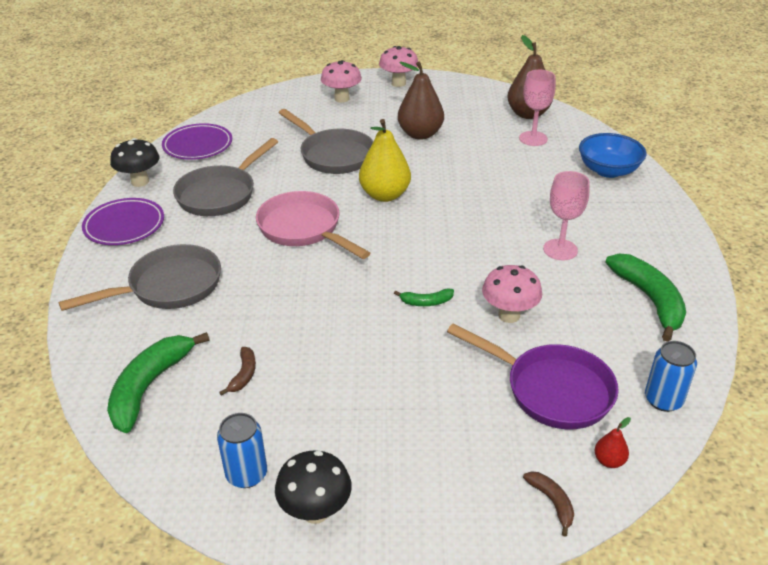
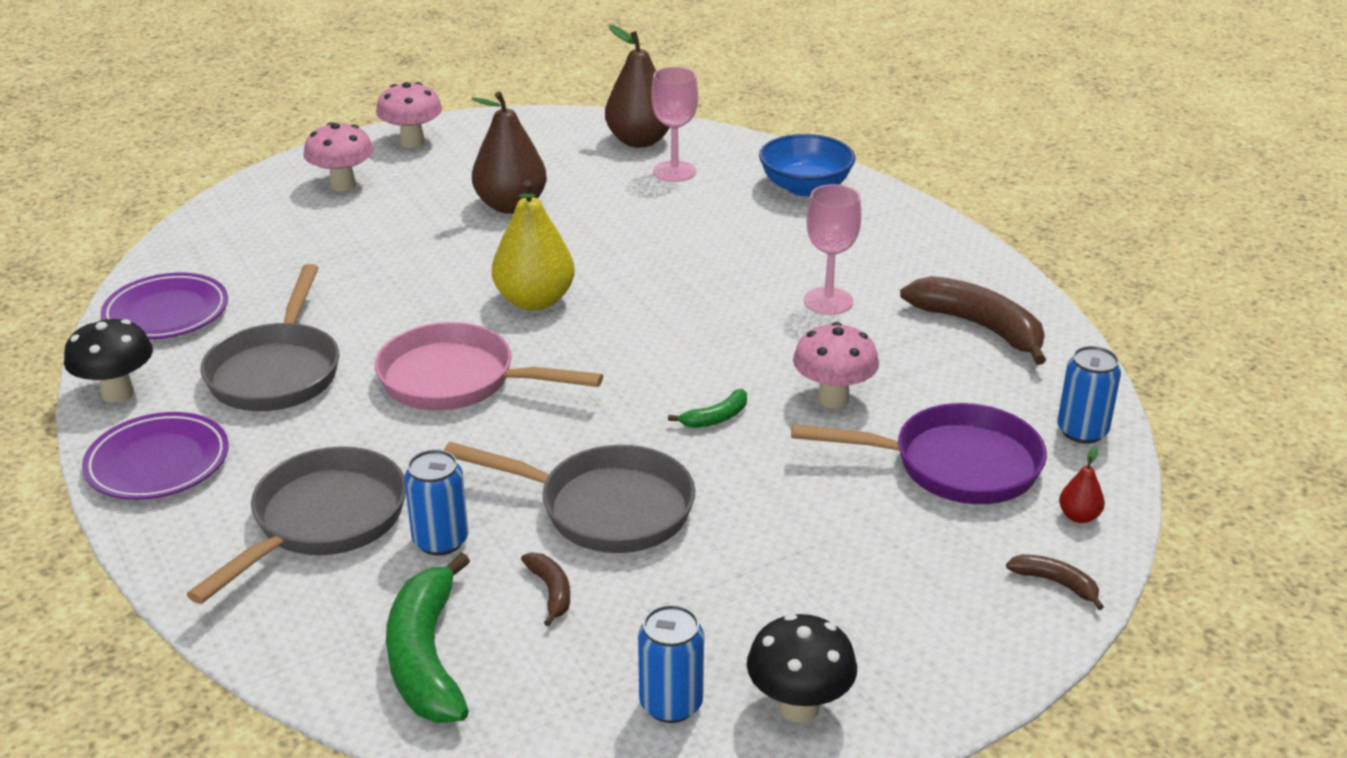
camera: 30 degrees left, 5 degrees down
grey pan [279,109,373,174] -> grey pan moved to [444,442,695,553]
green banana [605,253,686,342] -> brown banana [900,276,1046,365]
none -> blue can [404,449,468,556]

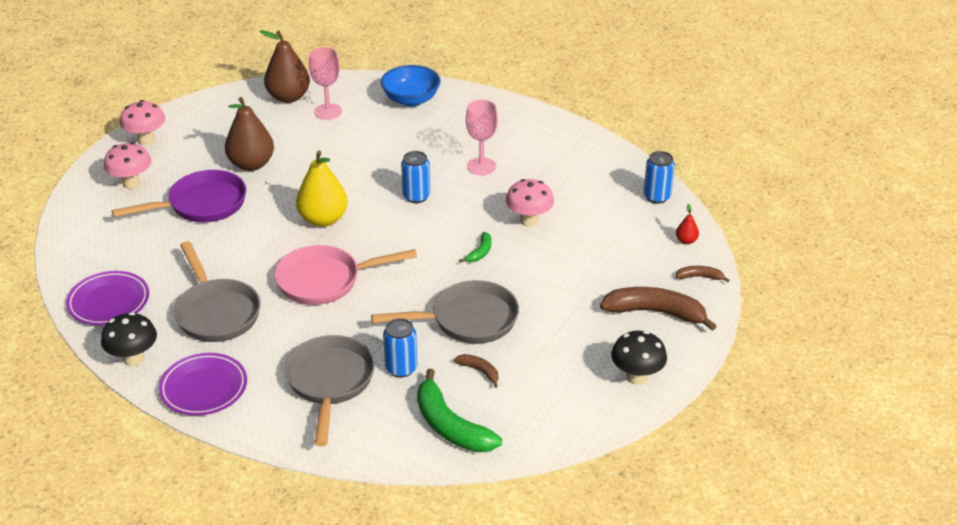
camera: 30 degrees left, 5 degrees up
blue can [638,605,704,723] -> blue can moved to [401,151,430,203]
purple pan [791,403,1047,504] -> purple pan moved to [112,170,246,222]
brown banana [900,276,1046,365] -> brown banana moved to [600,287,717,331]

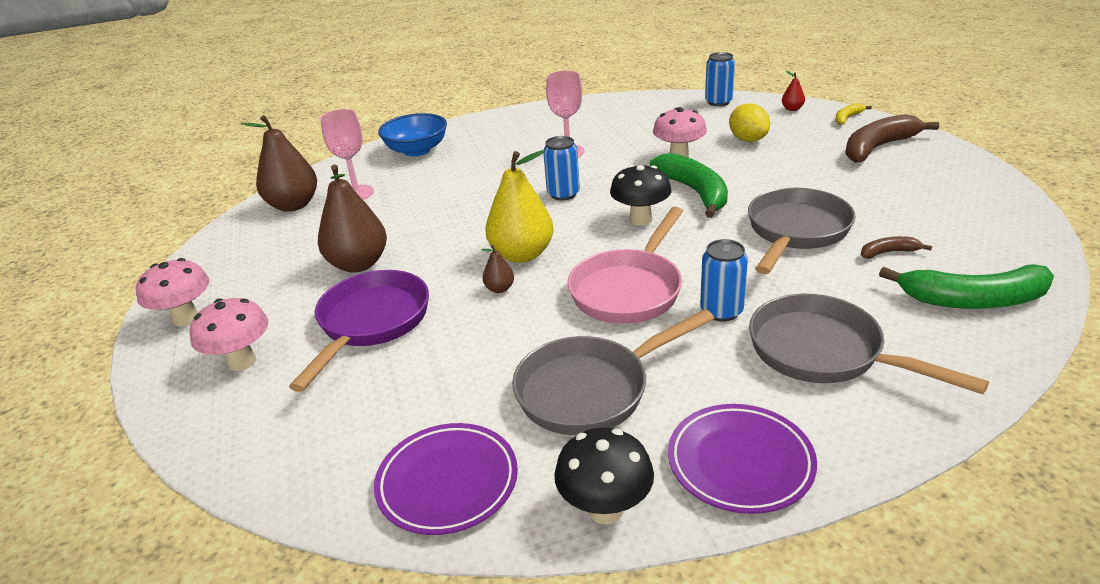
camera: 45 degrees left, 5 degrees down
grey pan [174,241,261,342] -> grey pan turned 135 degrees clockwise [512,309,714,435]
blue can [383,318,417,377] -> blue can moved to [700,239,748,321]
green banana [459,232,491,263] -> green banana [650,153,728,218], size x2.10
black mushroom [611,331,667,385] -> black mushroom moved to [610,165,671,225]
brown banana [675,266,730,282] -> yellow banana [835,103,872,125]
none -> brown pear [481,245,514,293]
none -> yellow lemon [729,103,770,142]

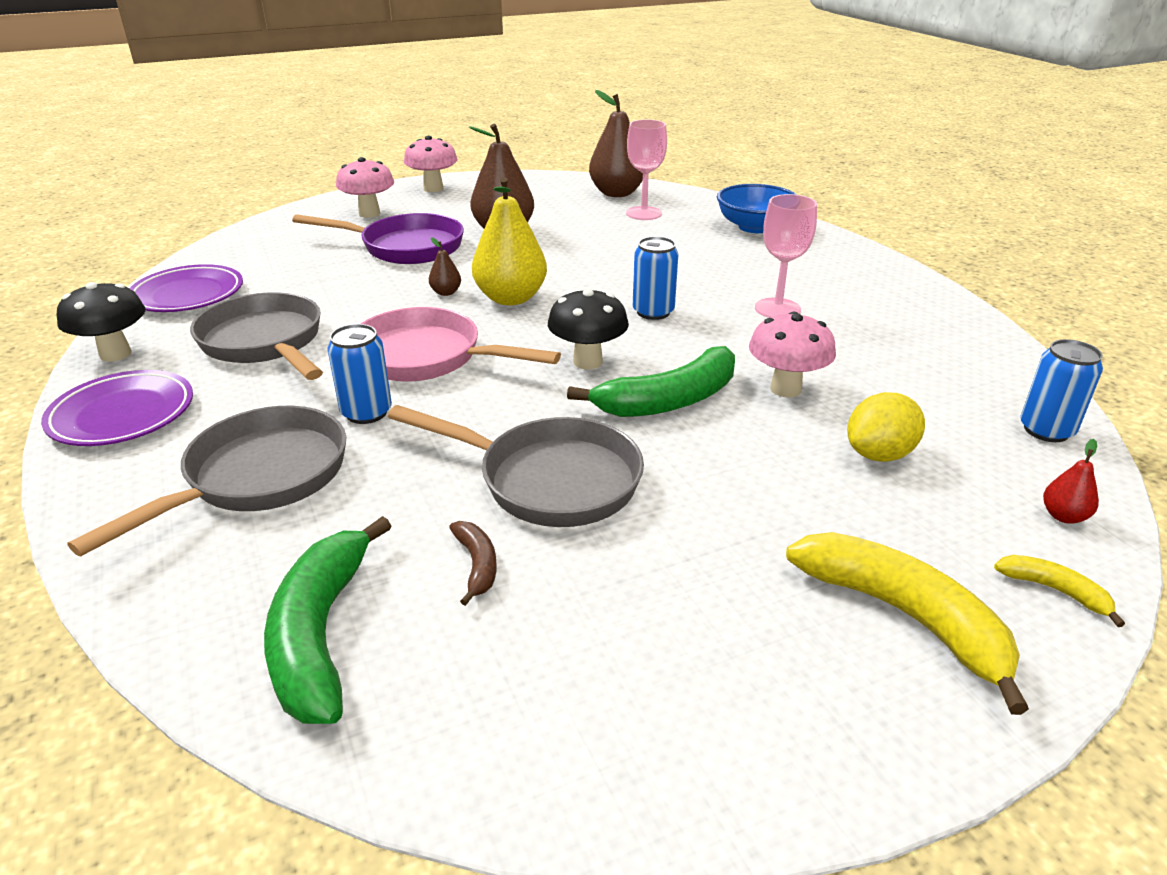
camera: 80 degrees right, 0 degrees up
brown banana [845,114,939,163] -> yellow banana [786,532,1029,715]

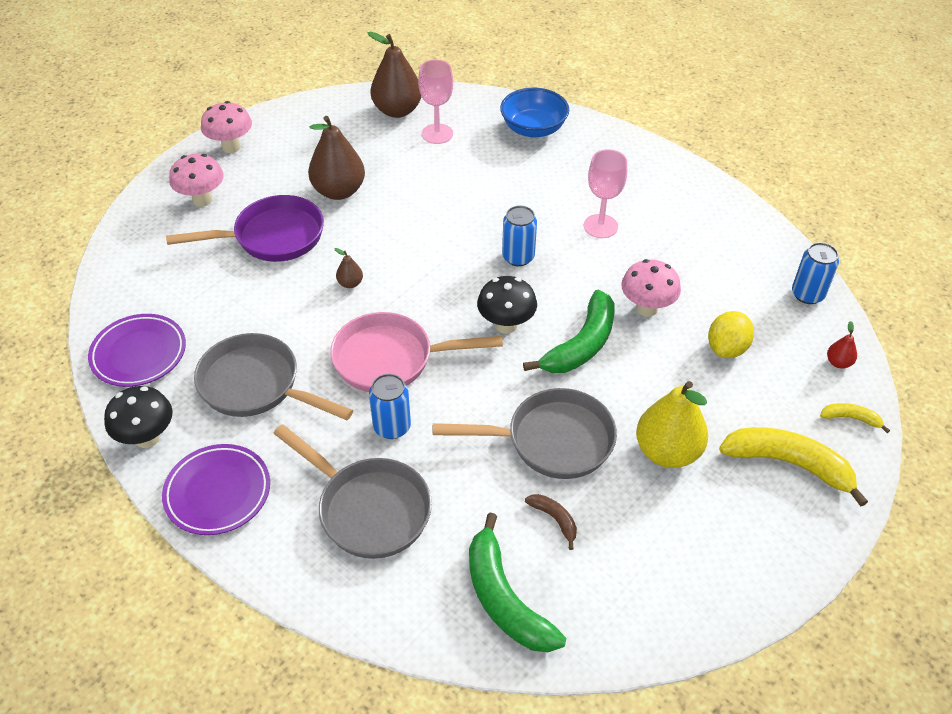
camera: 25 degrees left, 15 degrees up
grey pan [67,406,346,556] -> grey pan turned 120 degrees clockwise [273,424,432,559]
yellow pear [472,177,547,305] -> yellow pear moved to [636,381,708,468]

